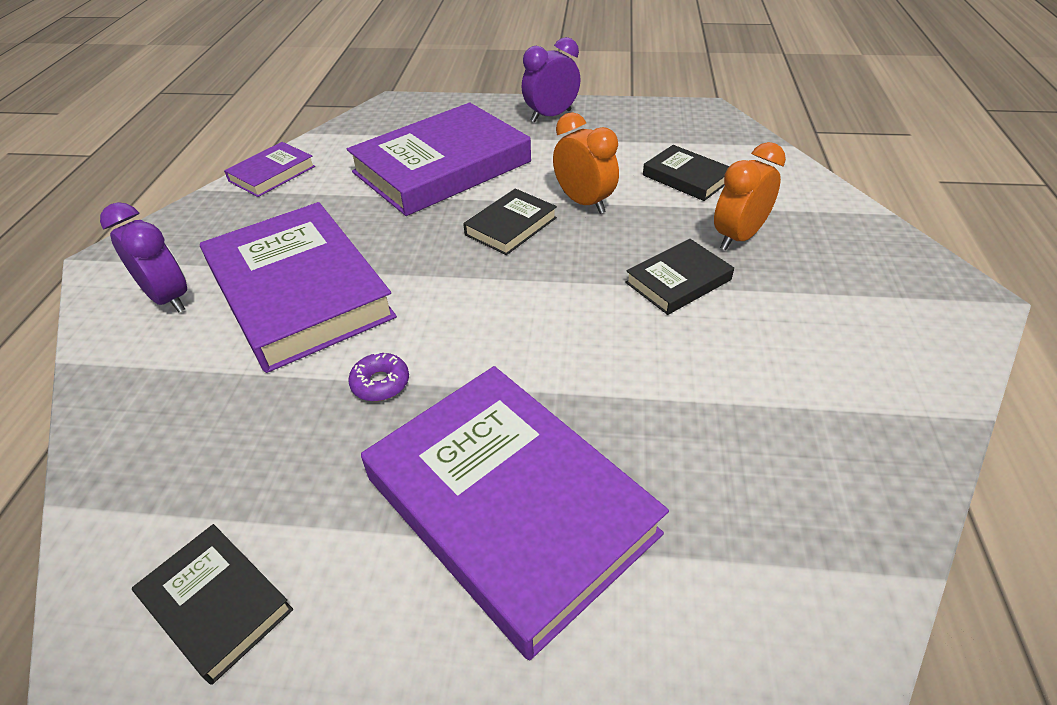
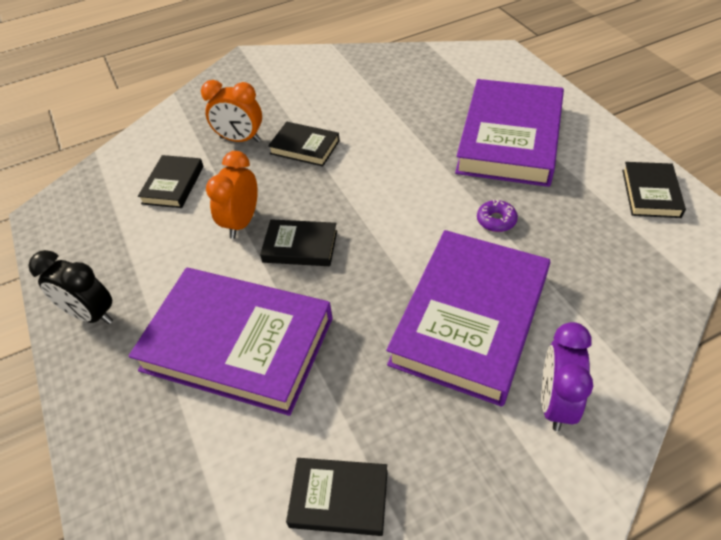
camera: 120 degrees left, 5 degrees up
purple book [224,142,315,197] -> black book [286,458,388,536]
purple clock [522,37,580,122] -> black clock [28,250,113,324]

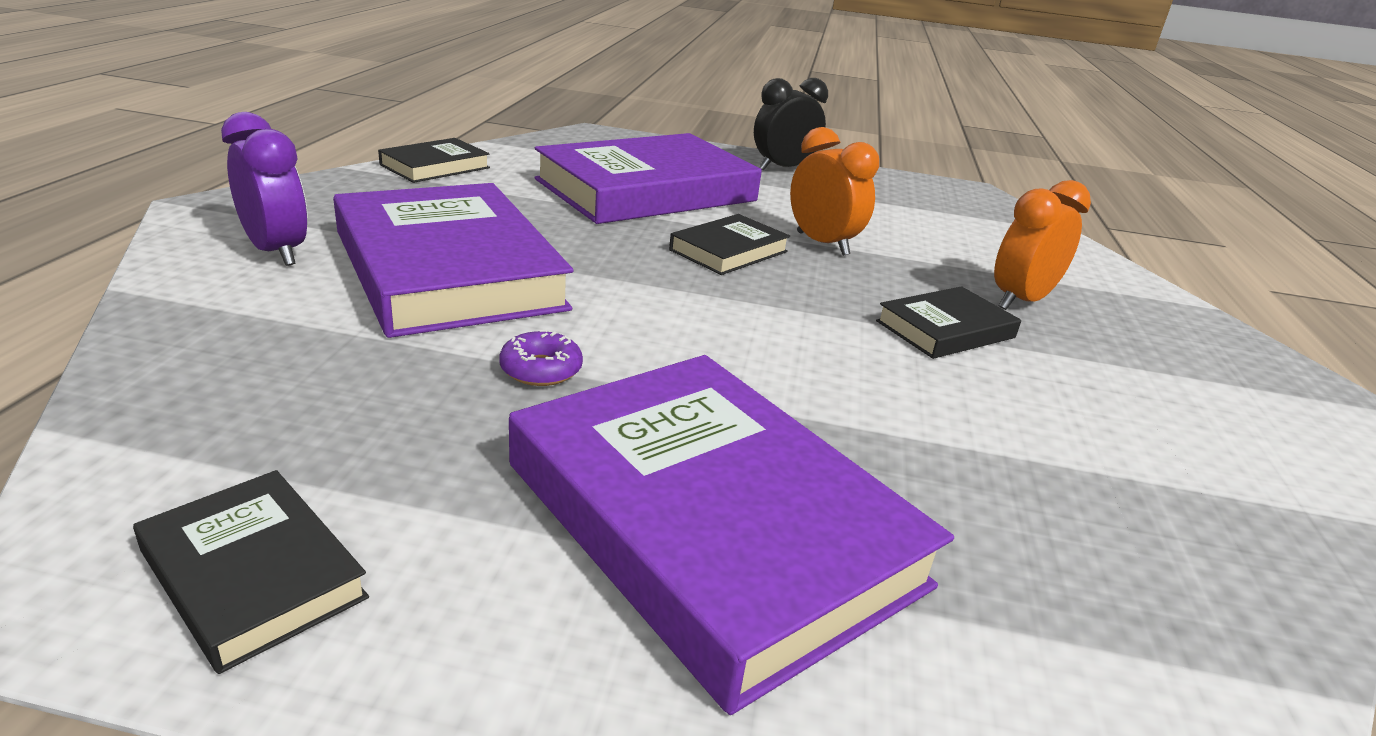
camera: 120 degrees right, 20 degrees down
black book [138,155,204,208] -> none

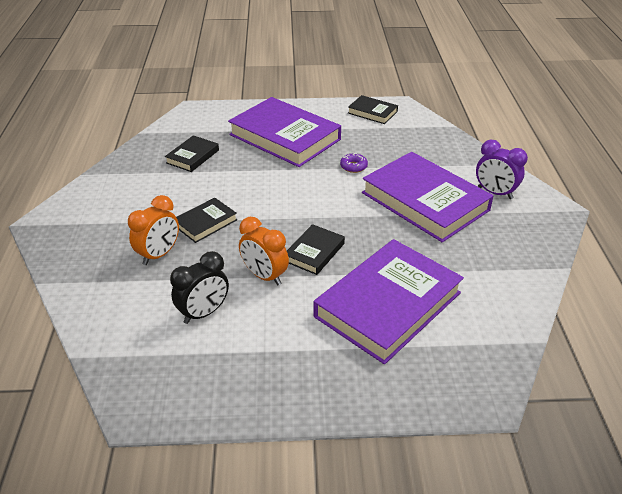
camera: 170 degrees right, 10 degrees up
black book [378,138,490,183] -> black book moved to [165,135,219,172]
black clock [754,78,828,171] -> black clock moved to [170,251,229,324]

